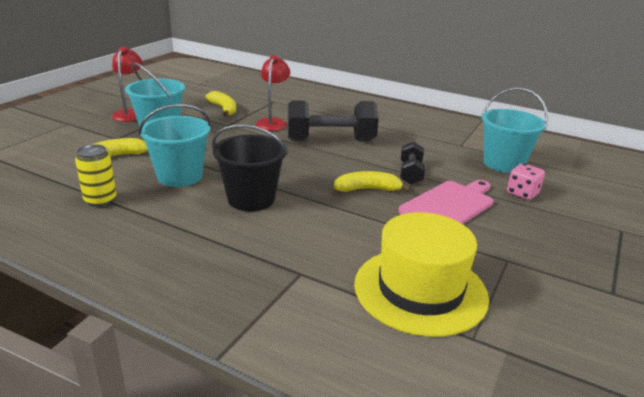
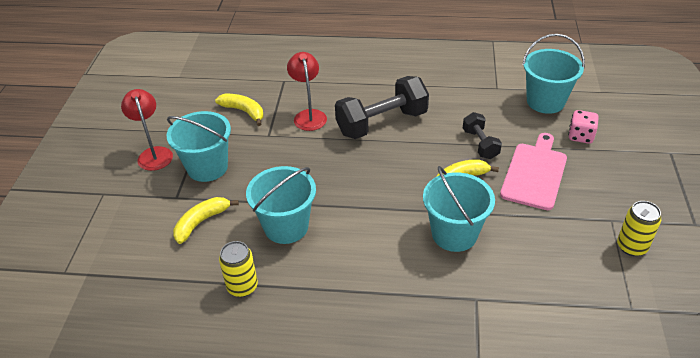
camera: 20 degrees left, 15 degrees up
black bucket [212,124,288,211] -> none
yellow hat [354,212,489,337] -> none
none -> turquoise bucket [423,166,495,252]
none -> yellow can [617,201,661,256]

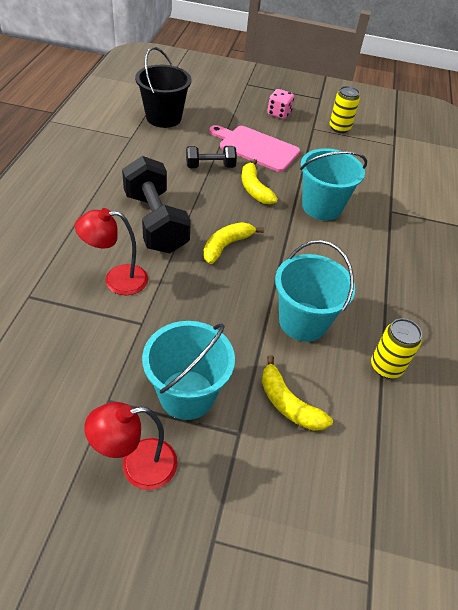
camera: 90 degrees left, 5 degrees up
yellow banana [215,93,263,126] -> yellow banana moved to [203,222,264,264]
turquoise bucket [522,34,585,114] -> black bucket [135,47,191,128]
pink dice [568,110,599,144] -> pink dice moved to [267,89,294,119]

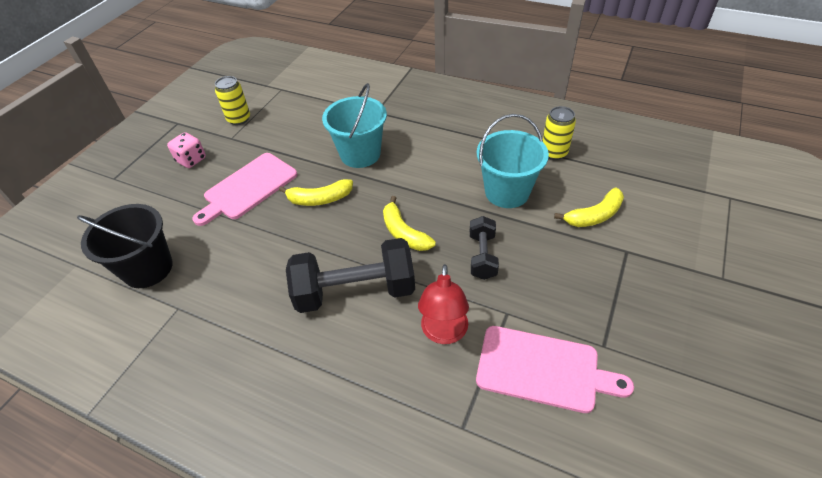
camera: 70 degrees left, 0 degrees up
red lamp [84,402,178,490] -> none
turquoise bucket [142,321,235,420] -> none
black dumbbell [186,146,237,168] -> black dumbbell moved to [470,216,499,280]
none -> pink cutting board [476,326,634,413]

